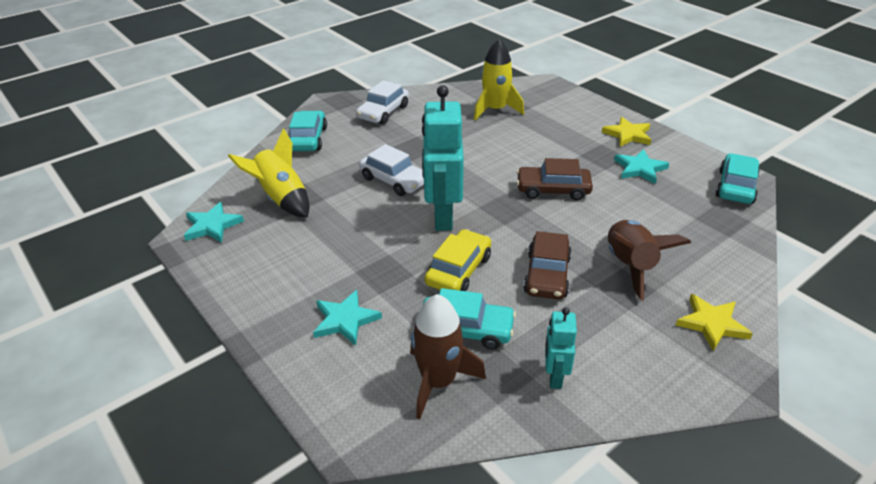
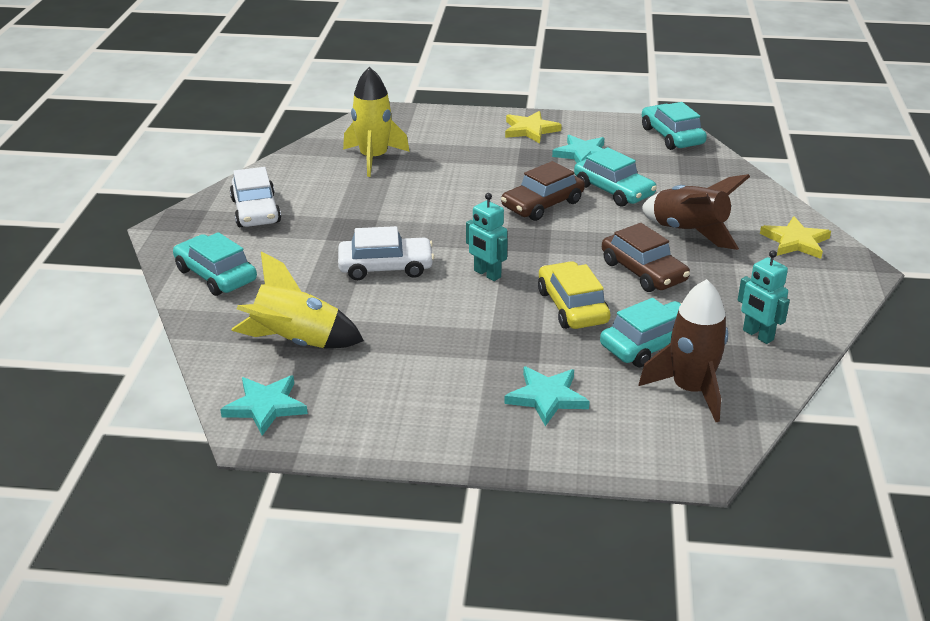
camera: 45 degrees left, 5 degrees down
turquoise robot [422,85,464,231] -> turquoise robot [466,193,508,281], size x0.52
none -> turquoise car [574,147,657,207]

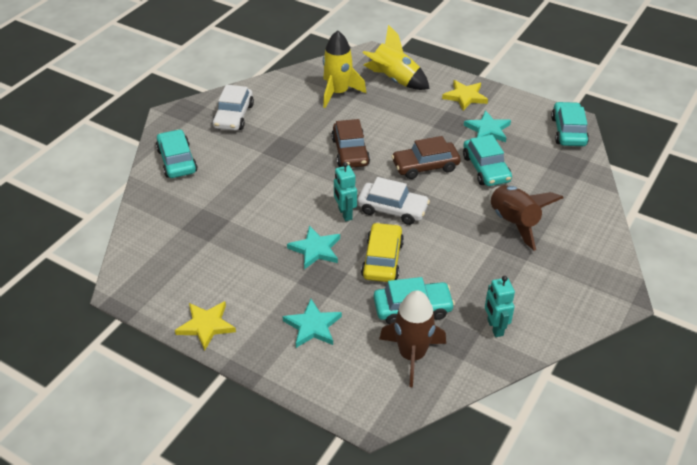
camera: 25 degrees right, 10 degrees up
turquoise star [220,375,308,436] -> turquoise star moved to [287,226,340,269]
yellow rocket [231,251,364,348] -> yellow rocket moved to [363,25,430,90]
white car [338,226,434,280] -> white car moved to [357,177,430,225]
brown car [602,223,690,292] -> brown car moved to [331,119,370,168]
yellow star [760,216,831,259] -> yellow star moved to [175,301,236,351]

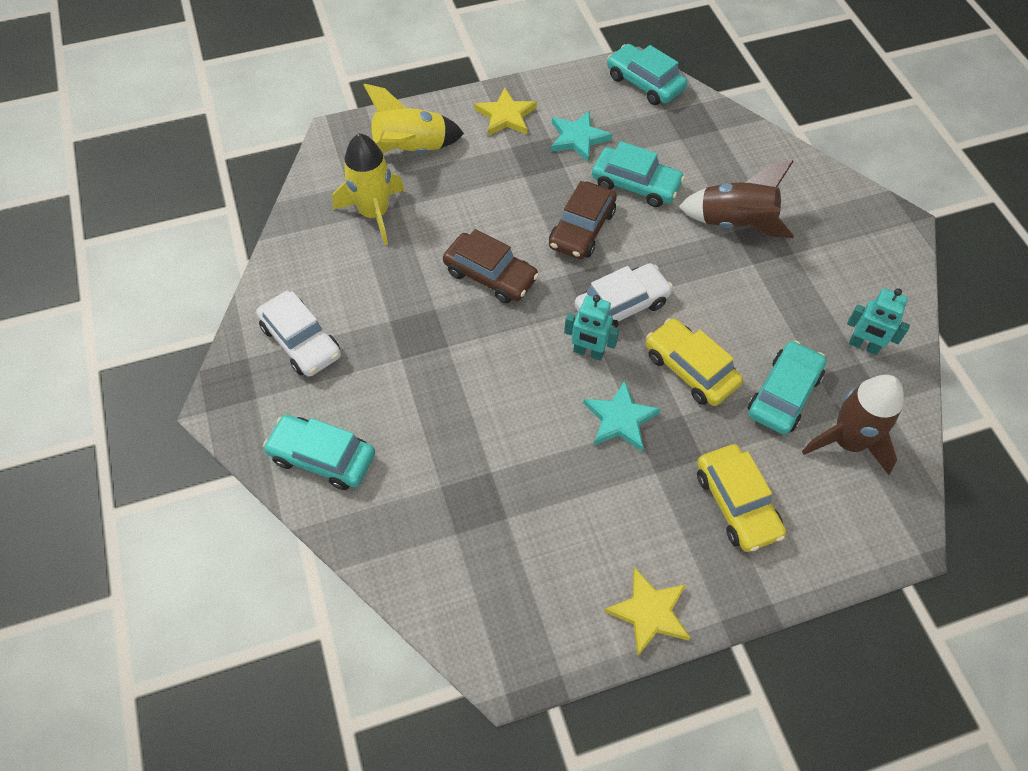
camera: 50 degrees left, 15 degrees up
turquoise star [282,299,342,348] -> yellow car [697,444,786,552]

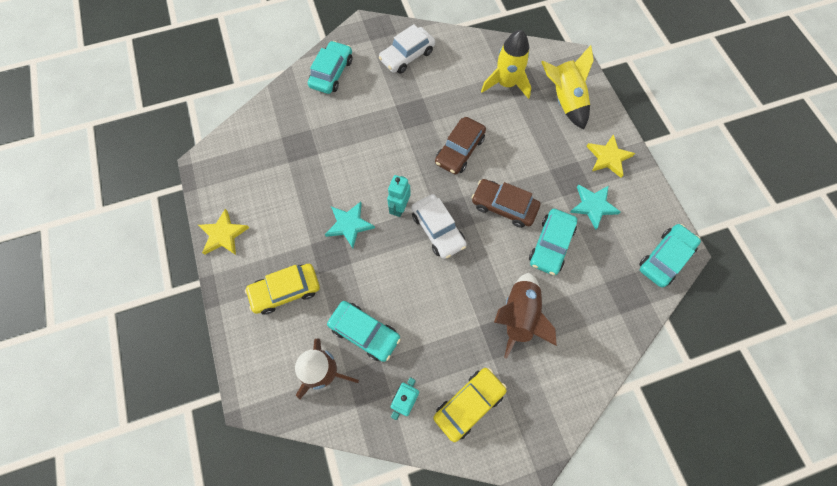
camera: 90 degrees right, 10 degrees up
yellow car [646,318,743,406] -> yellow car moved to [433,368,507,442]

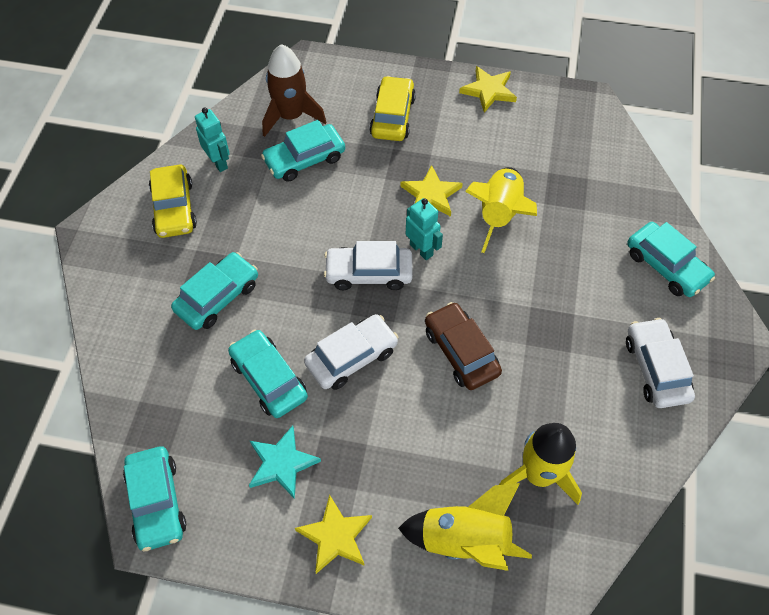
camera: 120 degrees right, 10 degrees down
turquoise star [325,202,375,248] -> yellow star [400,165,463,217]
brown car [472,179,540,228] -> white car [304,314,398,390]
brown rocket [494,272,557,359] -> turquoise car [171,252,258,330]
none -> yellow rocket [465,167,537,253]

